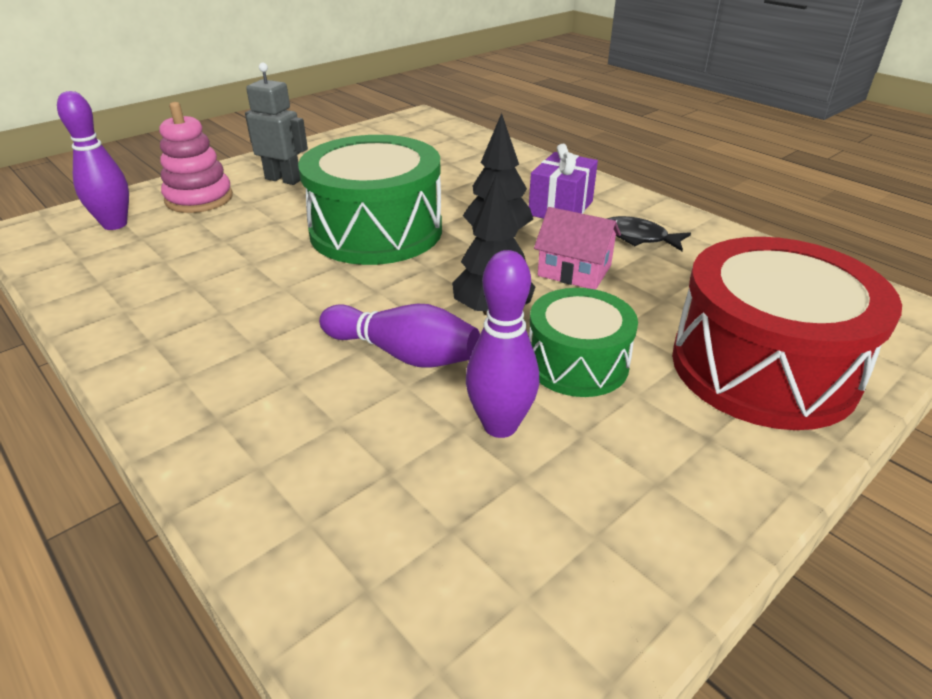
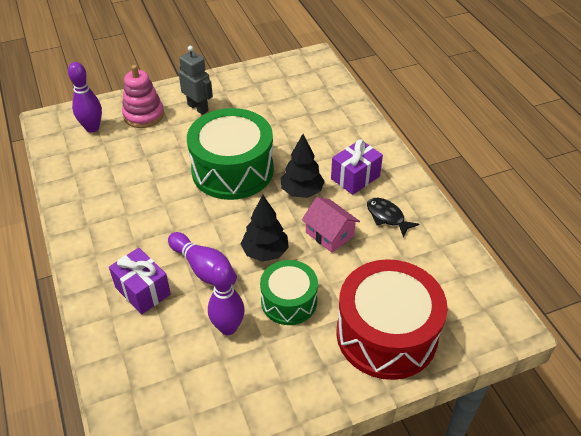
camera: 20 degrees right, 10 degrees up
none -> purple gift [109,248,171,315]

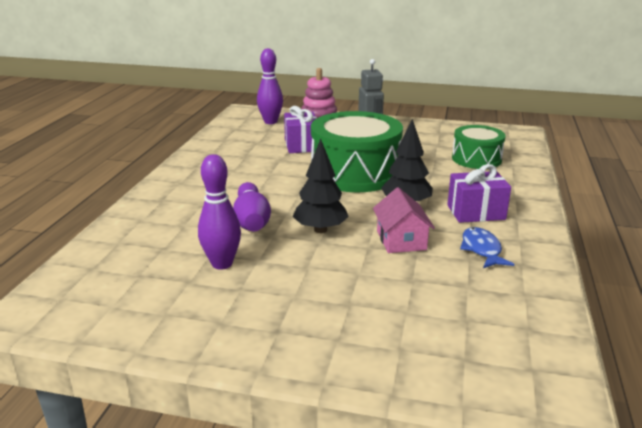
camera: 35 degrees right, 20 degrees down
purple gift [109,248,171,315] -> purple gift moved to [284,106,317,153]
green drum [260,260,318,325] -> green drum moved to [452,125,506,169]
red drum [336,259,447,380] -> none
black fish [367,198,419,237] -> blue fish [460,227,514,268]

